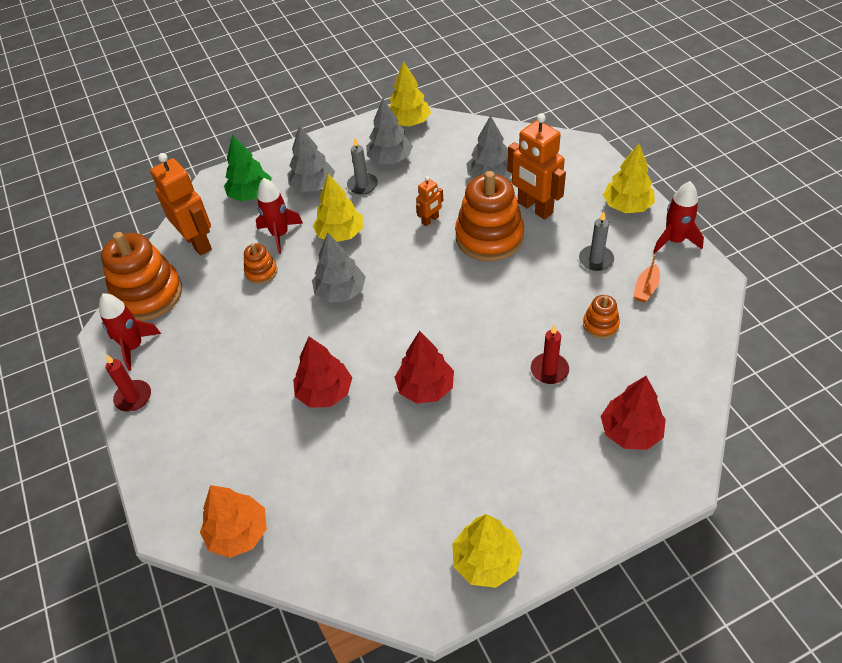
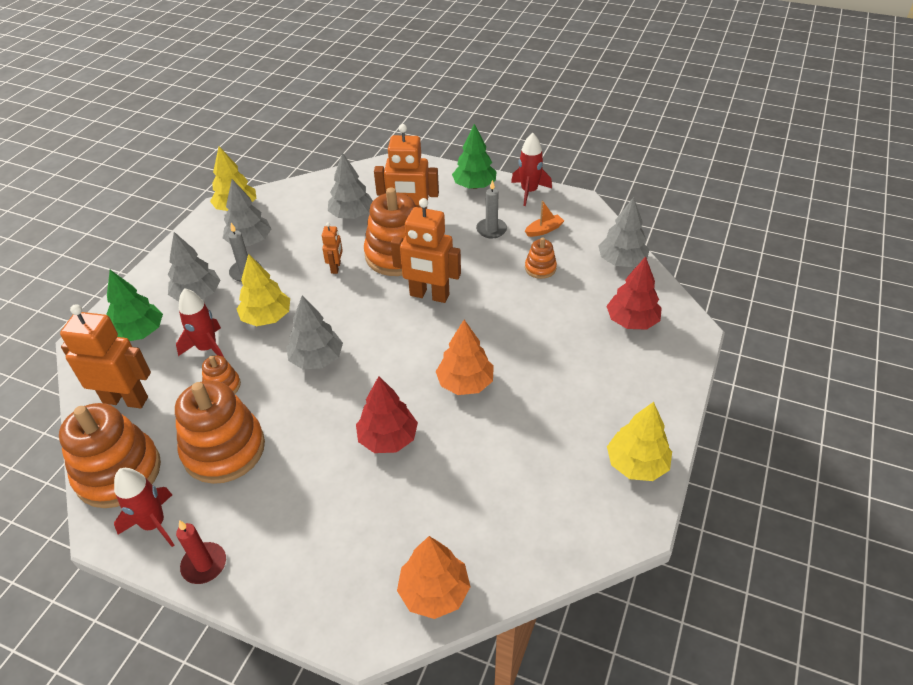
camera: 45 degrees left, 5 degrees down
red tree [395,331,454,404] -> orange tree [436,320,494,395]
red candle [531,324,569,384] -> none
yellow tree [603,143,655,213] -> green tree [452,124,497,189]
orange boat [633,255,660,303] -> orange boat turned 105 degrees counterclockwise [525,200,564,237]
none -> orange stacking toy [175,380,265,484]
none -> orange robot [391,198,461,303]
none -> grey tree [599,197,649,267]

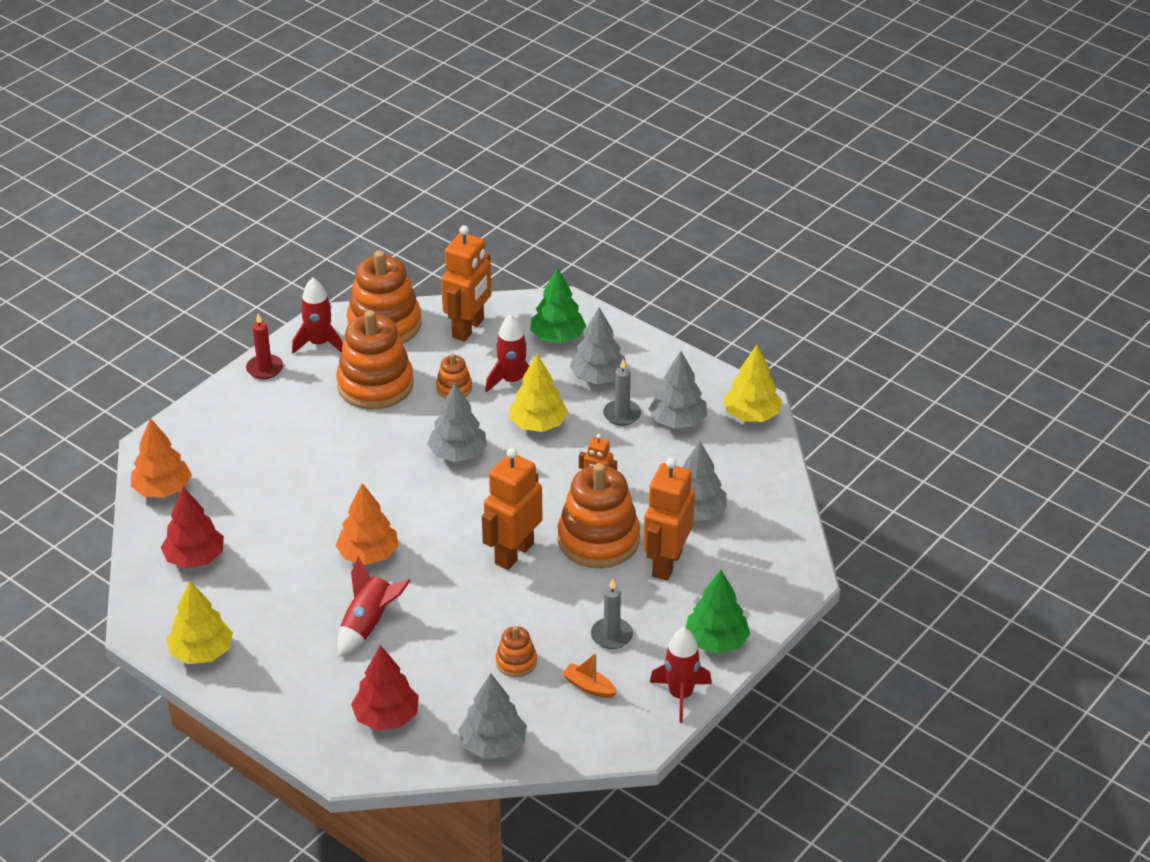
camera: 105 degrees right, 5 degrees down
red tree [356,376,418,453] -> red tree moved to [161,487,224,568]
orange boat [525,200,564,237] -> orange boat turned 135 degrees clockwise [562,653,617,698]
none -> red rocket [337,557,411,657]

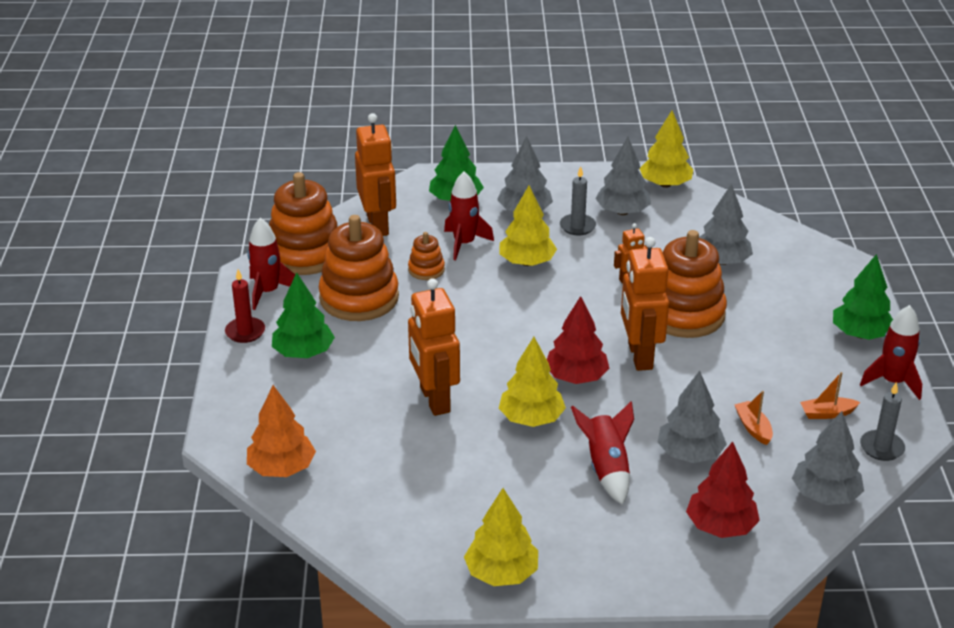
camera: 40 degrees left, 5 degrees down
red tree [161,487,224,568] -> red tree moved to [547,296,610,384]
orange tree [336,483,399,565] -> yellow tree [499,337,566,427]
grey tree [427,383,487,462] -> grey tree moved to [657,371,727,463]
orange stacking toy [496,626,537,677] -> orange boat [734,391,773,445]
grey candle [591,579,633,649] -> grey candle moved to [860,382,905,461]
orange robot [643,458,695,581] -> orange robot moved to [408,278,460,416]
none -> green tree [272,272,335,358]

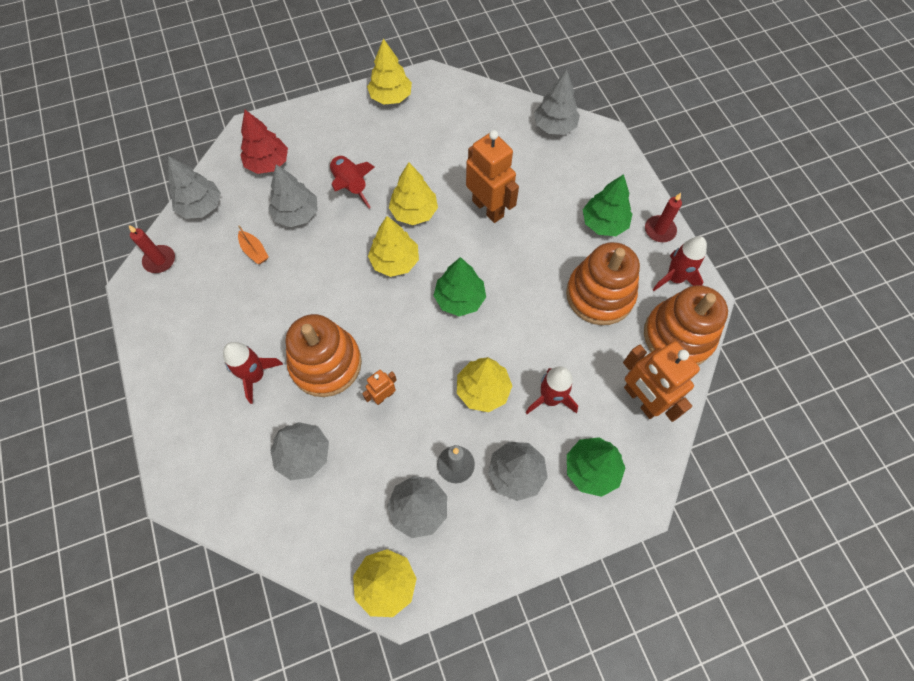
camera: 160 degrees right, 30 degrees up
orange tree [247,385,316,477] -> grey tree [534,70,580,135]
orange stacking toy [408,232,445,280] -> none
red tree [547,296,610,384] -> yellow tree [368,216,419,277]
orange robot [621,237,669,371] -> none
orange boat [800,372,860,419] -> none
green tree [833,254,893,340] -> green tree moved to [433,257,486,316]
red rocket [860,305,922,400] -> red rocket moved to [223,342,283,404]
grey candle [860,382,905,461] -> red candle [129,225,175,273]

